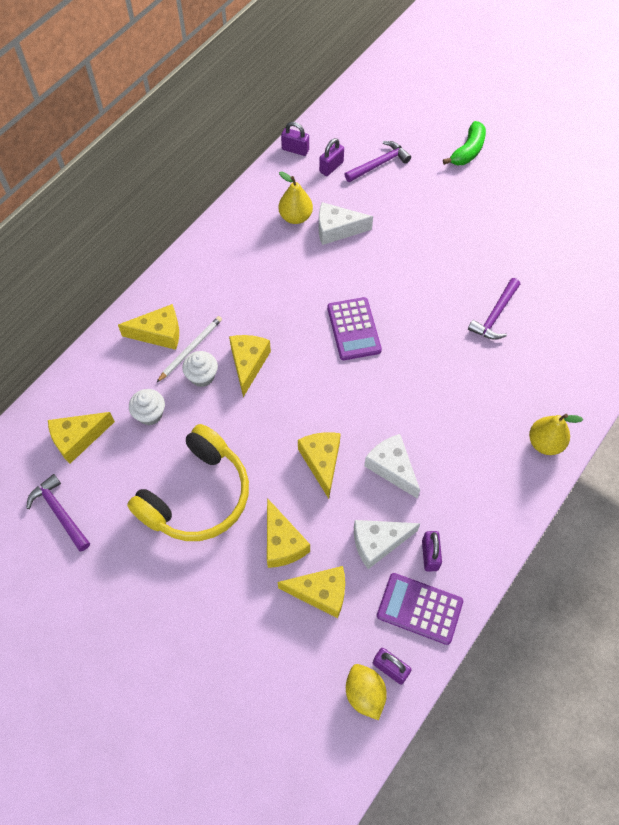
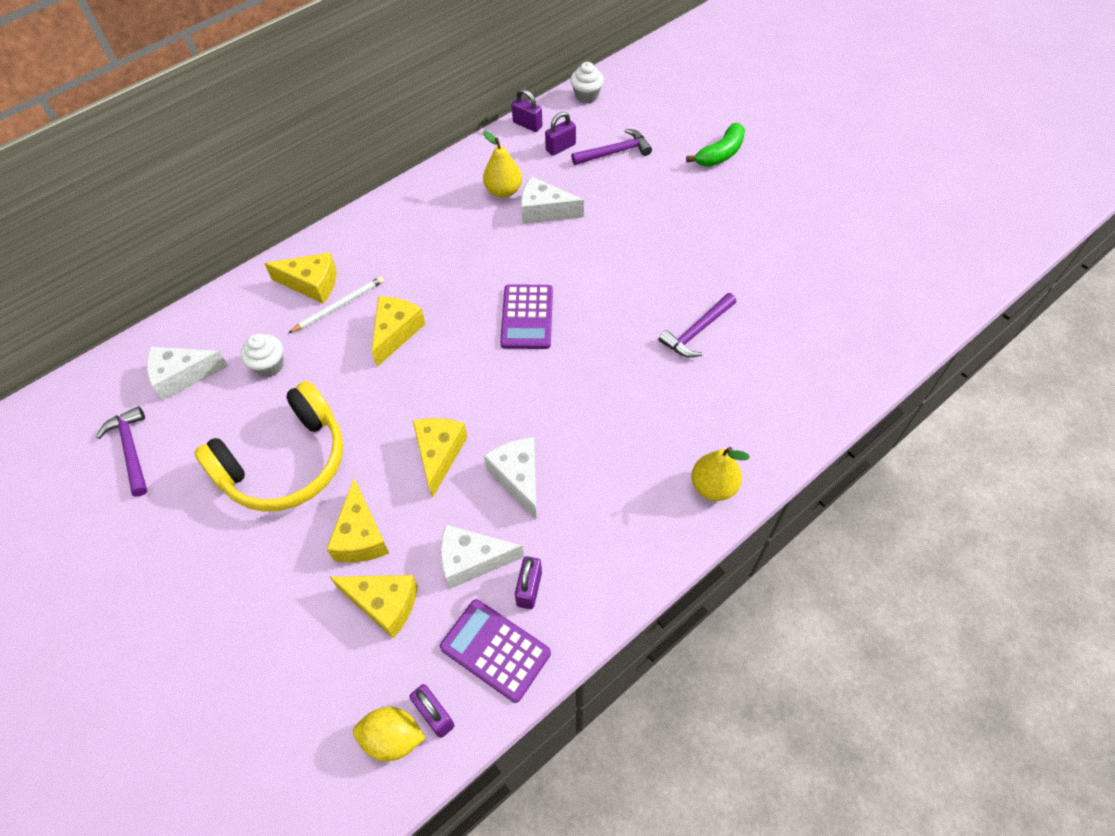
camera: 15 degrees right, 5 degrees down
yellow cheese [48,412,115,464] -> white cheese [147,347,228,401]
white cupcake [182,351,218,387] -> white cupcake moved to [570,62,604,104]
yellow lemon [346,664,387,720] -> yellow lemon turned 75 degrees counterclockwise [353,707,426,761]

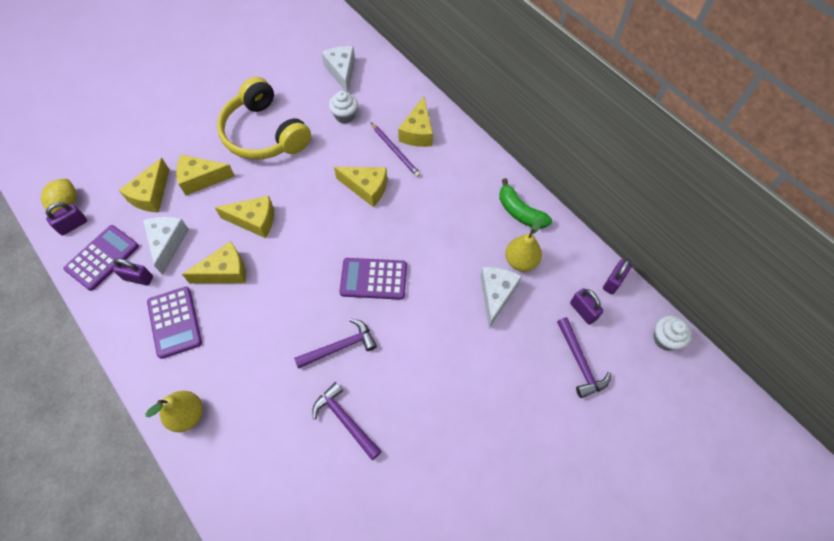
camera: 90 degrees right, 5 degrees up
purple hammer [96,406,148,497] -> purple hammer moved to [294,319,377,369]
white pencil [288,276,384,333] -> purple pencil [371,123,420,177]
white cheese [484,438,537,519] -> yellow cheese [182,241,246,284]
green banana [686,123,745,167] -> green banana moved to [499,178,552,229]
none -> purple calculator [147,287,202,359]

